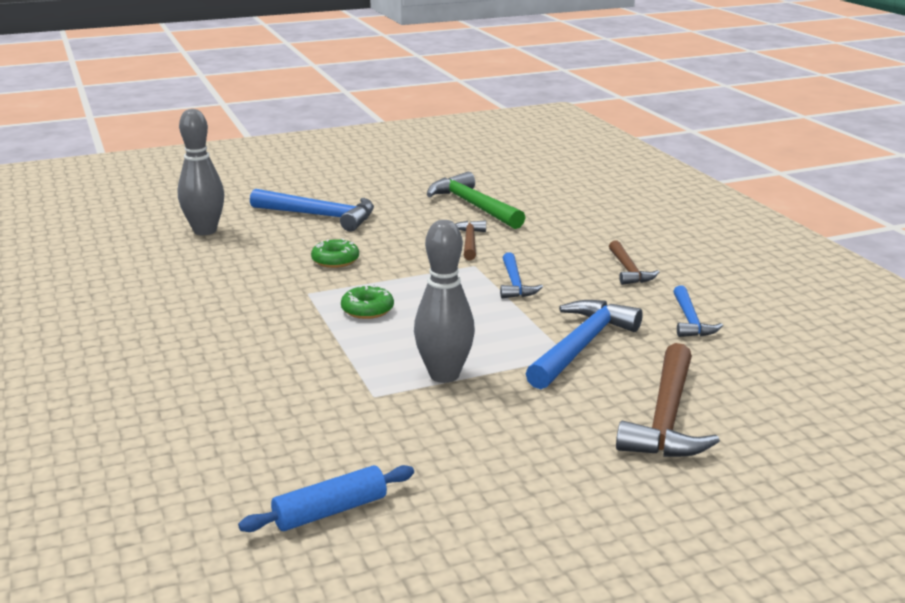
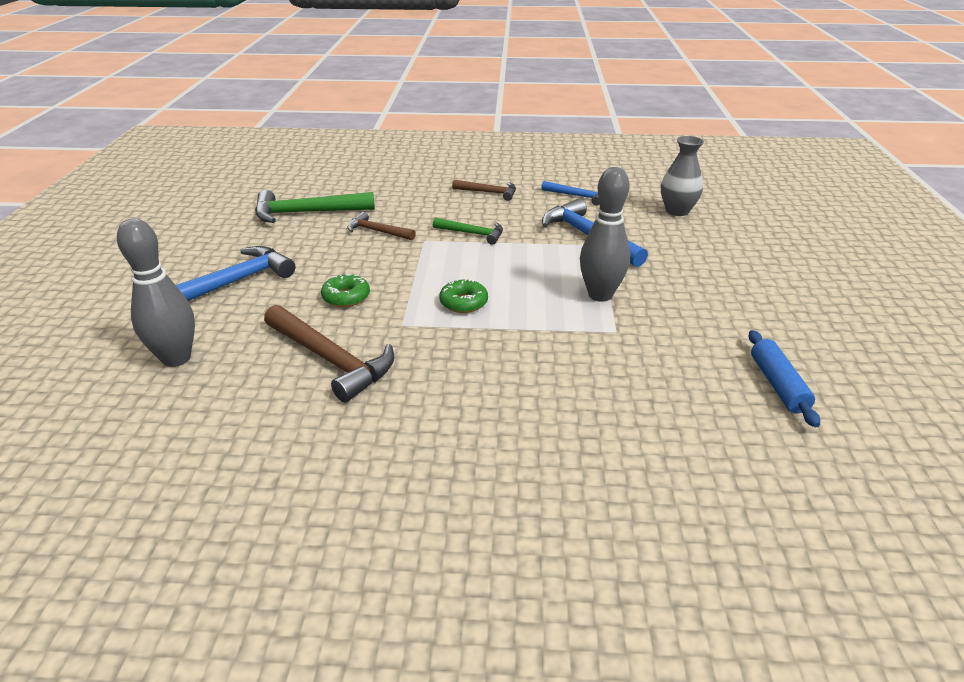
camera: 65 degrees left, 10 degrees up
blue hammer [500,252,543,298] -> green hammer [433,217,503,245]
brown hammer [616,343,720,457] -> brown hammer moved to [264,305,394,402]
none -> grey vase [661,136,704,216]

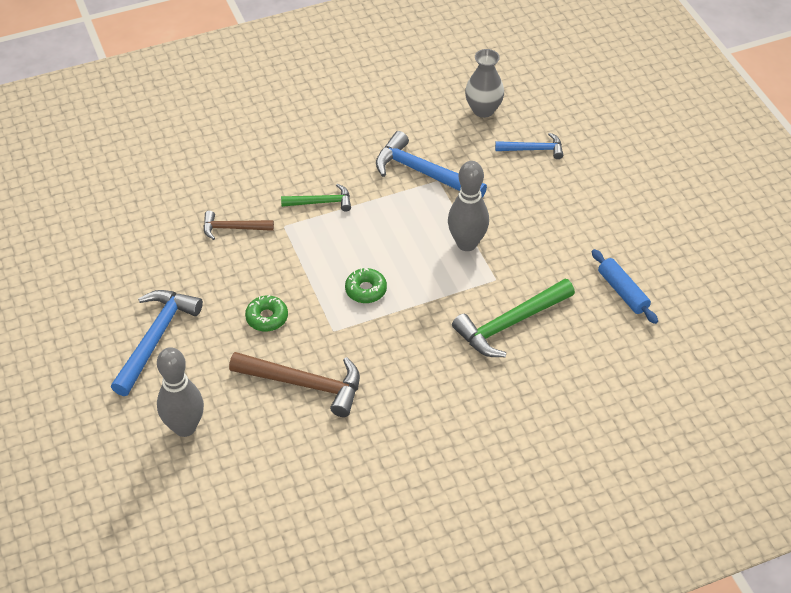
camera: 25 degrees left, 15 degrees up
green hammer [255,190,375,223] -> green hammer moved to [452,279,575,357]
brown hammer [452,180,516,201] -> none
blue hammer [541,181,600,206] -> blue hammer moved to [495,133,563,159]

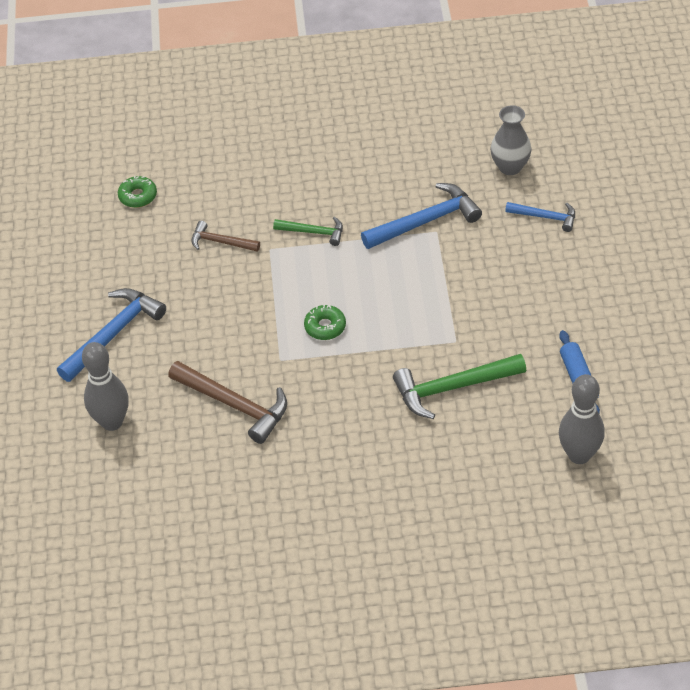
camera: 20 degrees right, 0 degrees up
green donut [245,295,288,332] -> green donut moved to [118,176,157,208]
blue hammer [376,131,487,198] -> blue hammer turned 105 degrees clockwise [361,183,482,249]
grey bowling pin [448,161,489,251] -> grey bowling pin moved to [559,374,605,464]

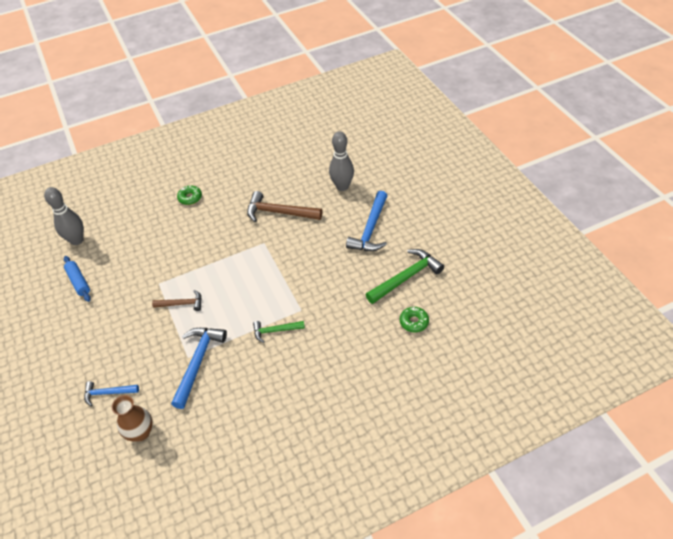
camera: 160 degrees right, 0 degrees up
brown hammer [191,221,260,252] -> brown hammer moved to [152,290,202,311]
green donut [304,305,346,340] -> green donut moved to [177,186,202,205]
blue hammer [361,183,482,249] -> blue hammer turned 150 degrees clockwise [171,328,227,409]
green hammer [393,354,526,419] -> green hammer moved to [366,249,444,304]
grey vase [490,105,531,175] -> brown vase [112,395,153,441]

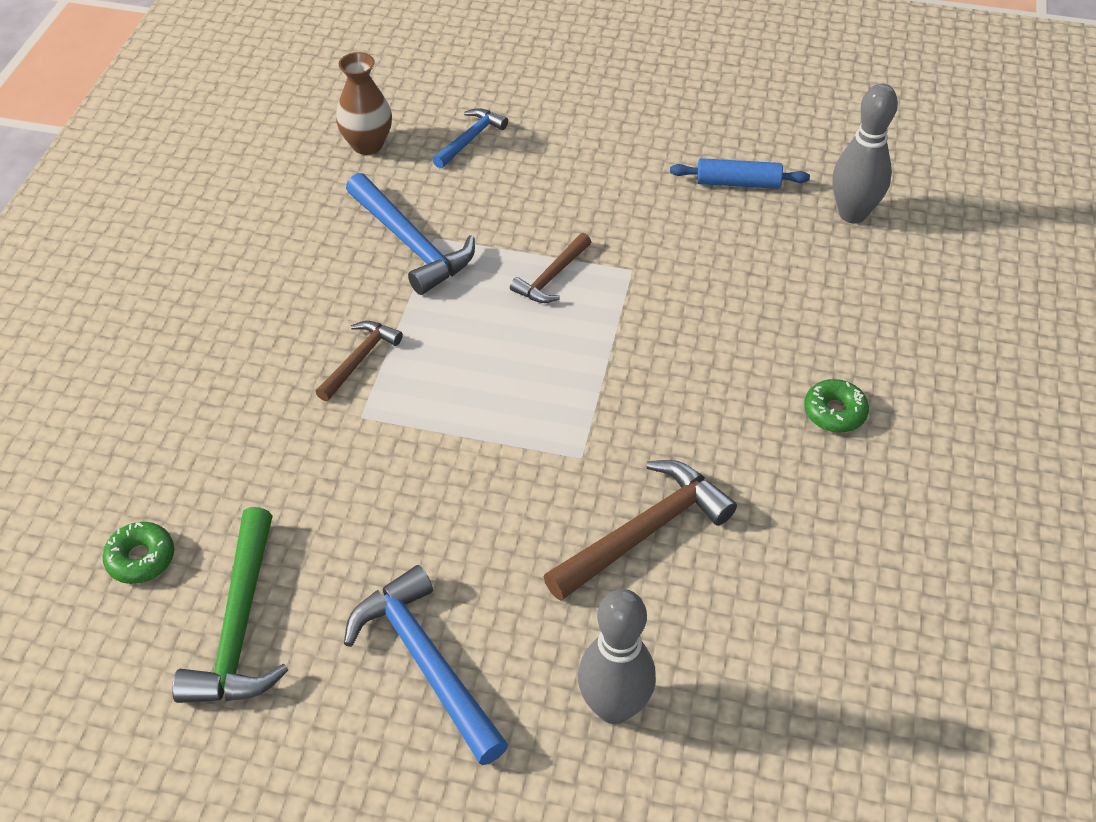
camera: 125 degrees right, 0 degrees up
green hammer [253,321,305,343] -> brown hammer [316,321,403,401]

